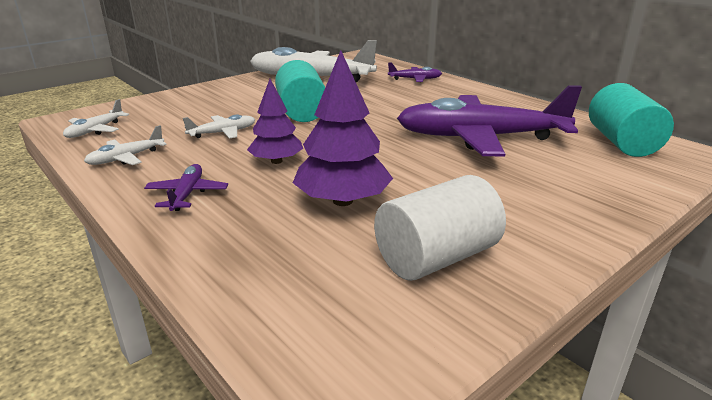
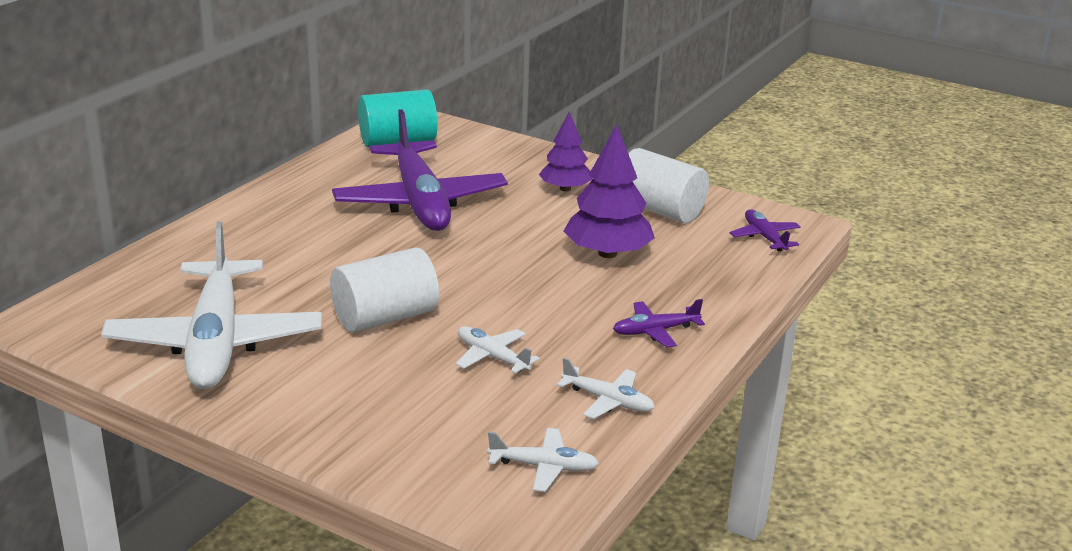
camera: 110 degrees left, 0 degrees up
purple tree [247,79,303,164] -> purple tree moved to [539,112,592,191]
turquoise cylinder [275,60,325,122] -> white cylinder [330,248,439,333]
purple plane [388,62,442,82] -> purple plane moved to [730,209,801,252]

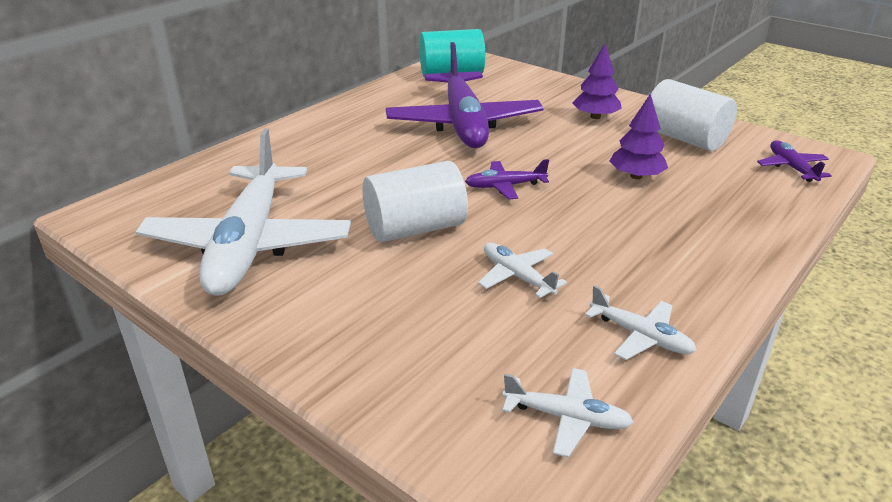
camera: 10 degrees right, 5 degrees up
purple tree [563,125,655,258] -> purple tree [610,93,668,179], size x0.65
purple plane [613,299,705,348] -> purple plane moved to [465,159,549,200]

